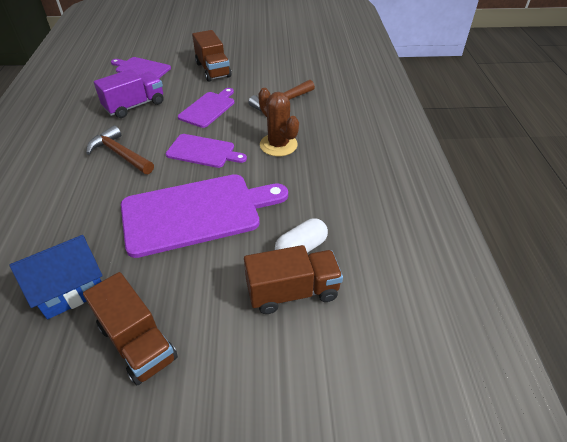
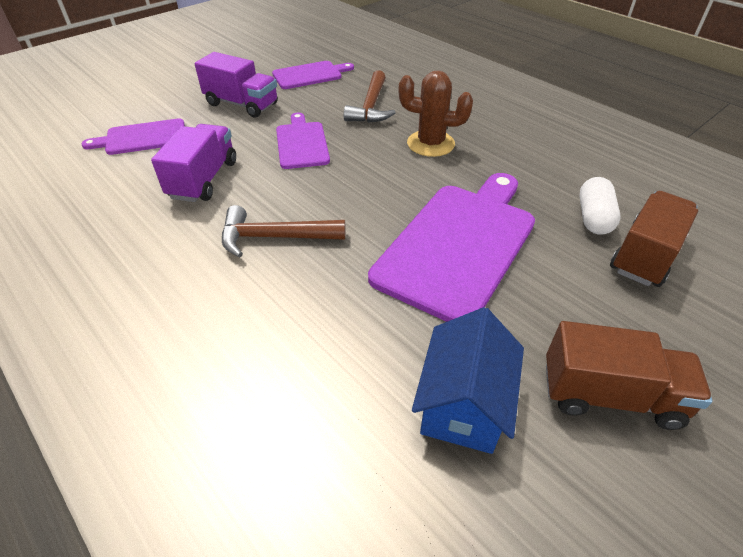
camera: 40 degrees left, 0 degrees up
purple cutting board [166,134,247,168] -> purple cutting board moved to [272,61,354,89]
brown truck [192,30,231,82] -> purple truck [194,52,278,118]

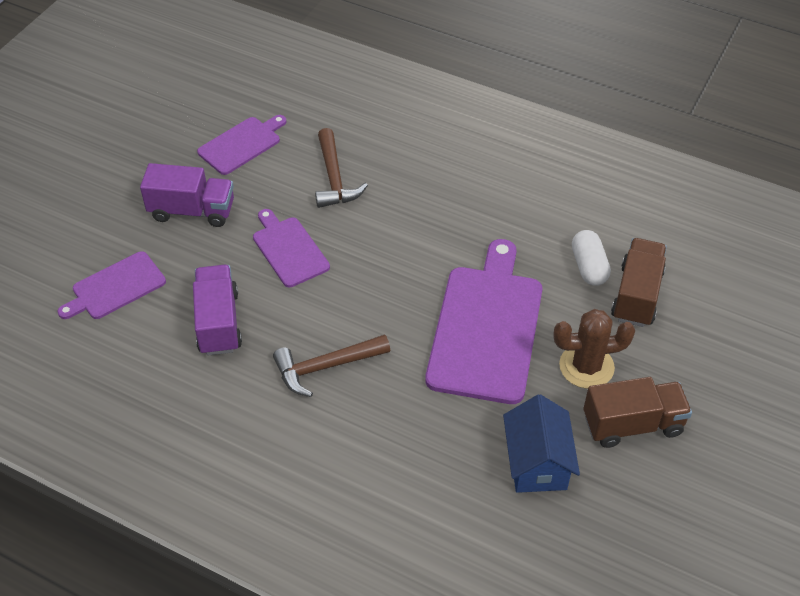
camera: 20 degrees left, 5 degrees up
brown cactus [399,70,473,157] -> brown cactus moved to [553,309,635,389]

